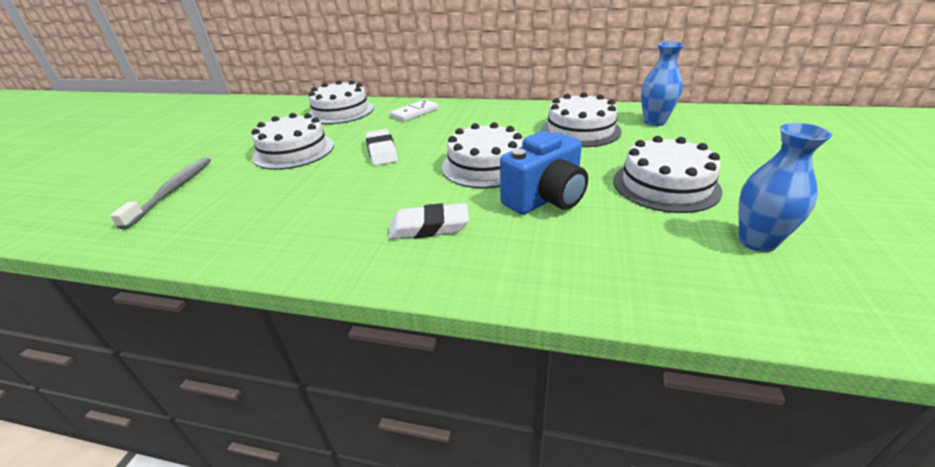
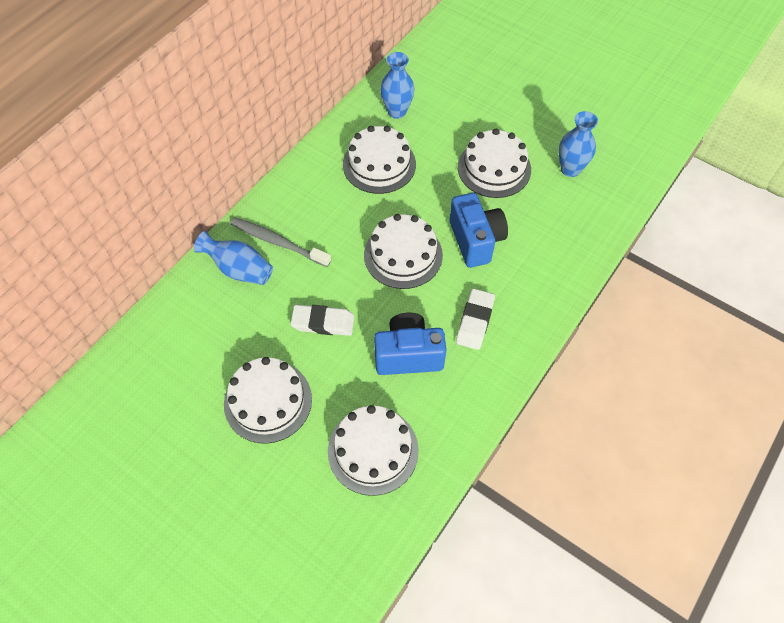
camera: 70 degrees left, 25 degrees up
grey toothbrush [110,157,211,229] -> grey toothbrush moved to [231,217,331,267]
white cake [308,80,374,124] -> white cake moved to [328,405,419,496]
white domino [390,99,439,122] -> blue vase [194,231,273,285]
none -> blue camera [374,313,446,375]

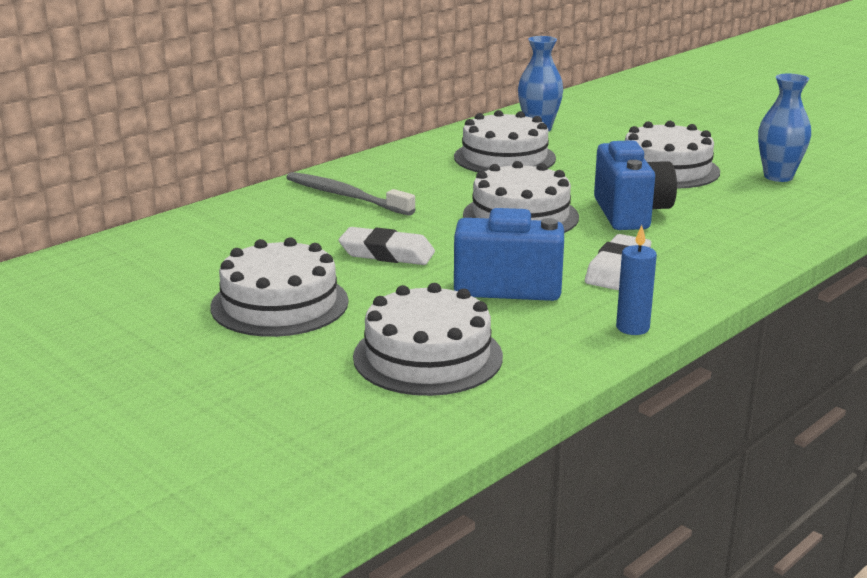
camera: 10 degrees right, 35 degrees down
blue vase [194,231,273,285] -> none
none -> blue candle [616,225,657,335]

